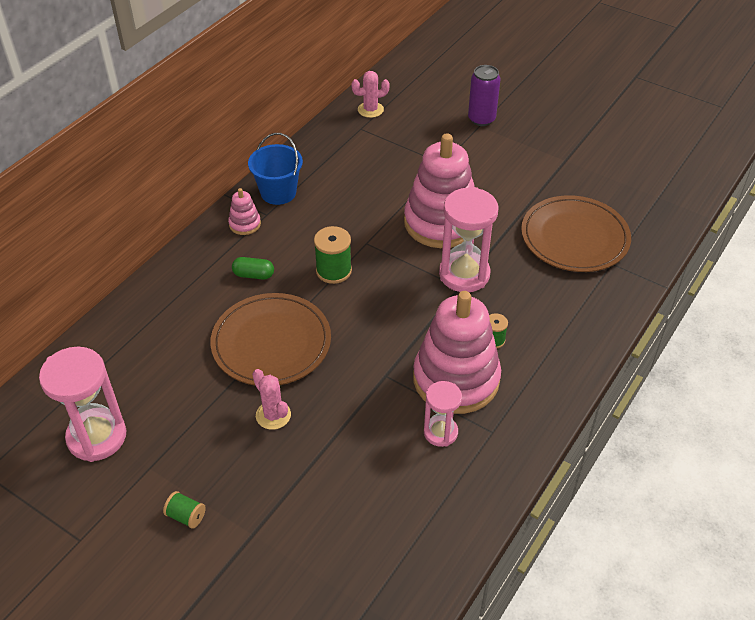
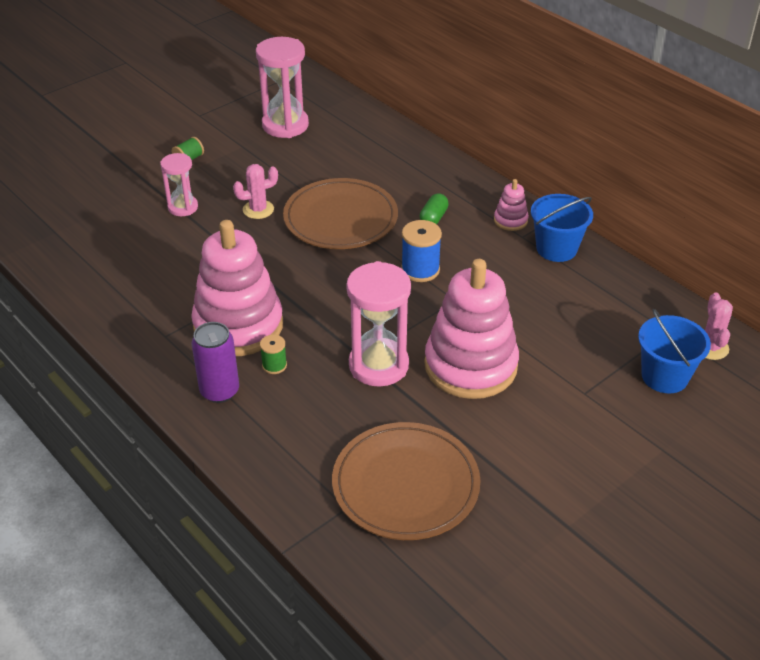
camera: 105 degrees right, 5 degrees down
green spool [314,226,352,284] -> blue spool [401,220,442,282]
pink hourglass [424,381,462,447] -> pink hourglass moved to [160,153,198,216]
purple can [468,65,500,126] -> purple can moved to [192,322,239,403]
none -> blue bucket [638,309,711,394]

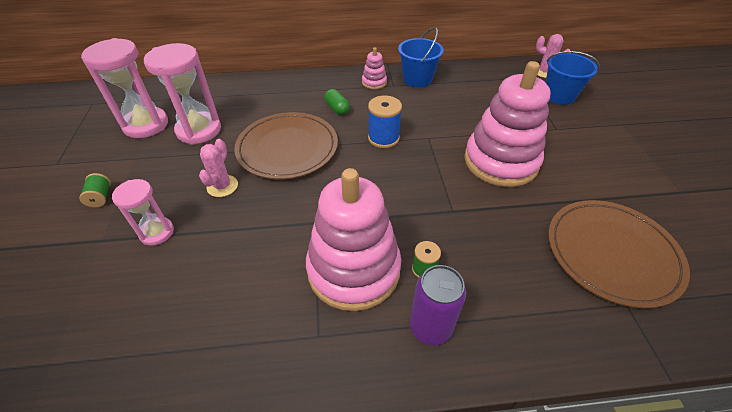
camera: 55 degrees left, 5 degrees up
pink hourglass [346,261,411,387] -> pink hourglass moved to [144,43,221,145]

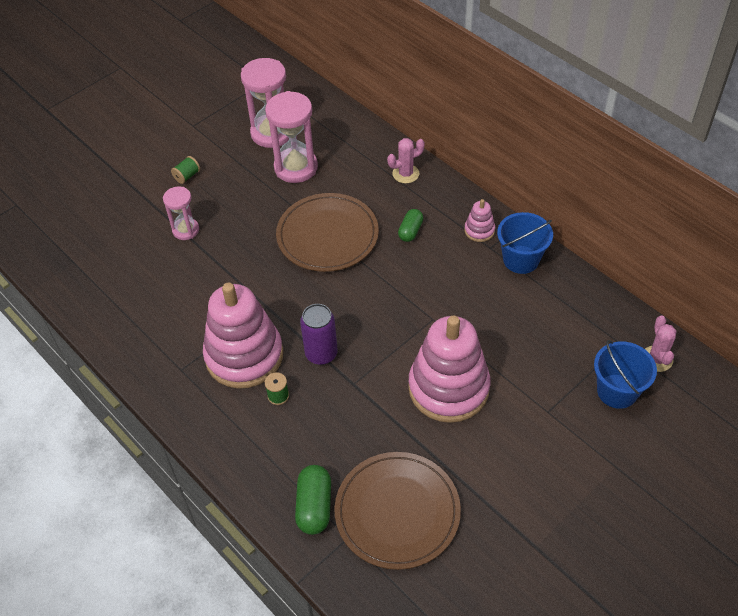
camera: 55 degrees right, 5 degrees up
pink cactus [199,139,238,197] -> pink cactus moved to [387,138,425,183]
blue spool [368,96,402,148] -> none
purple can [410,265,466,346] -> purple can moved to [300,304,338,365]
none -> green capsule [295,465,331,535]

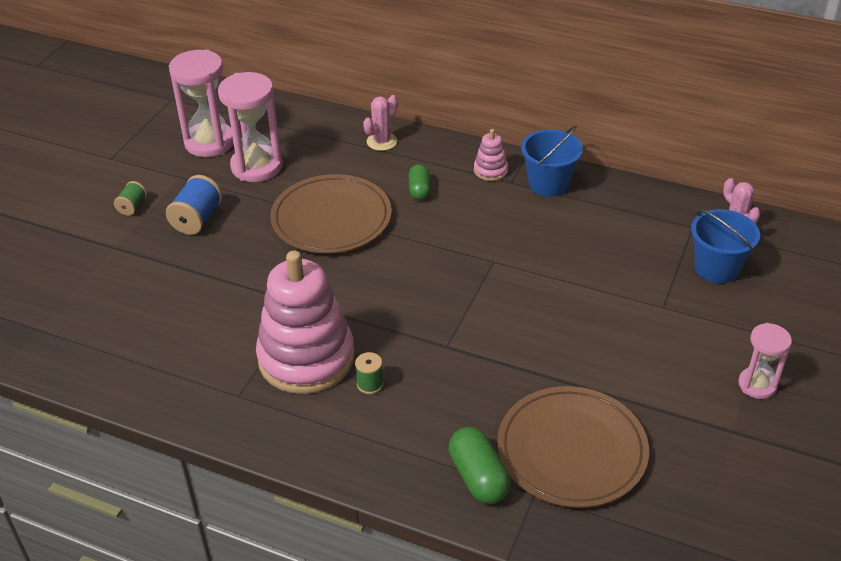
camera: 25 degrees left, 10 degrees down
pink hourglass [163,187,199,240] -> pink hourglass moved to [738,323,792,399]
purple can [300,304,338,365] -> none
pink stacking toy [408,315,491,423] -> none
none -> blue spool [166,175,223,235]

